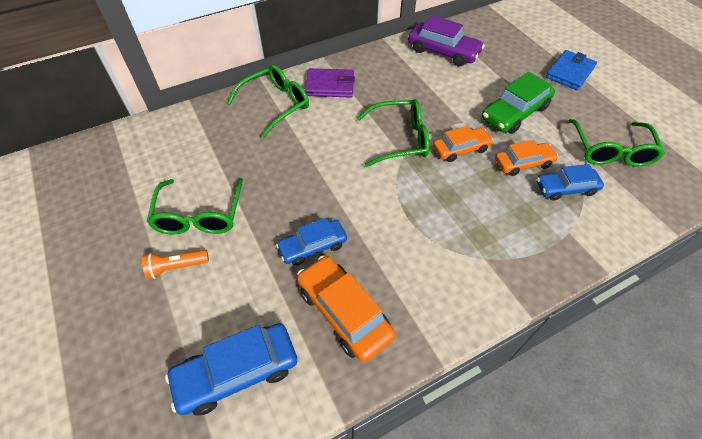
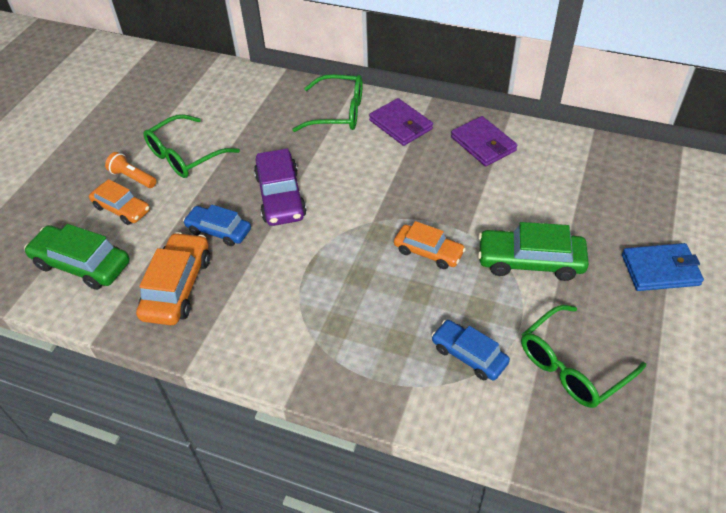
camera: 50 degrees right, 5 degrees down
blue car [165,323,297,416] -> green car [24,224,130,290]
green glasses [357,99,429,167] -> none
purple car [408,15,485,67] -> purple car moved to [254,149,307,226]
orange car [495,140,558,176] -> orange car moved to [89,179,150,225]
none -> purple wallet [451,116,518,166]

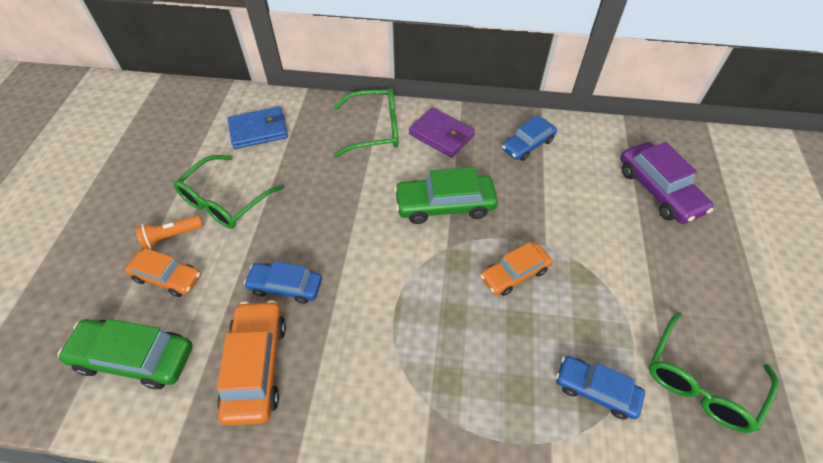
camera: 15 degrees left, 5 degrees up
orange flashlight [105,152,156,188] -> orange flashlight turned 45 degrees counterclockwise [135,215,203,250]
purple car [254,149,307,226] -> purple car moved to [620,142,713,224]
orange car [394,221,466,269] -> orange car turned 135 degrees clockwise [480,242,552,296]
purple wallet [451,116,518,166] -> blue car [502,116,557,161]
green car [478,222,589,281] -> green car moved to [394,167,498,224]
blue wallet [622,243,704,291] -> blue wallet moved to [228,107,288,149]

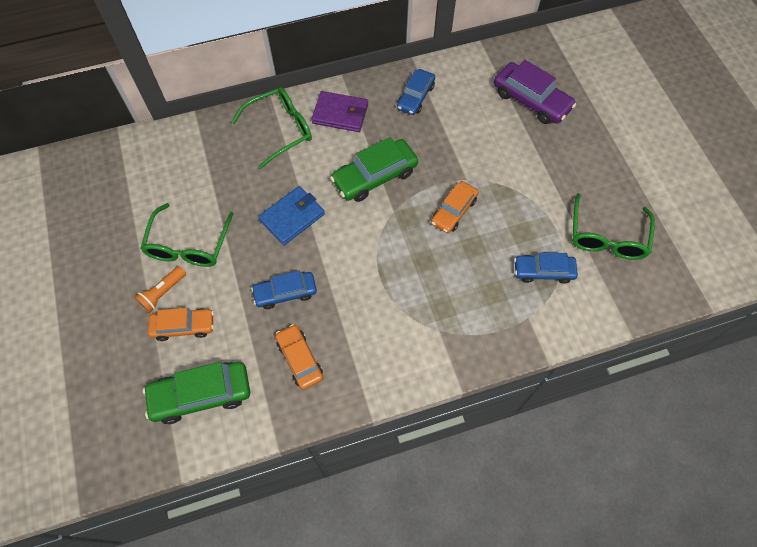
camera: 25 degrees left, 10 degrees up
orange car [217,300,286,425] -> orange car [275,324,323,390], size x0.66
blue wallet [228,107,288,149] -> blue wallet moved to [258,186,325,245]

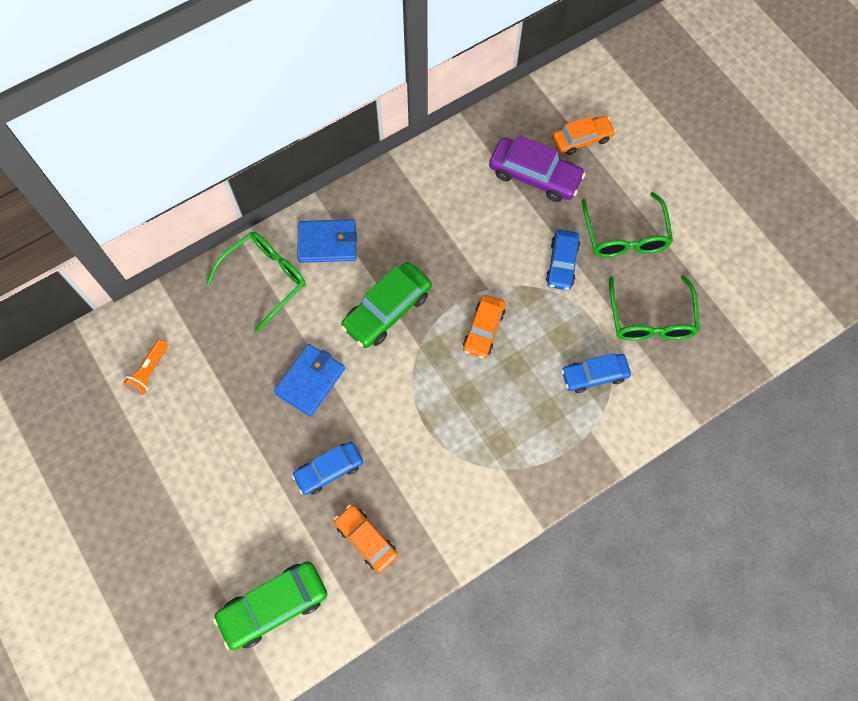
camera: 15 degrees left, 5 degrees up
orange flashlight [134,266,186,313] -> orange flashlight moved to [123,339,168,395]
green glasses [140,203,234,267] -> green glasses moved to [582,192,673,257]
orange car [148,308,214,341] -> orange car moved to [553,116,616,155]
purple wallet [311,91,368,132] -> blue wallet [297,219,357,263]
blue car [397,69,435,115] -> blue car moved to [546,230,580,290]

